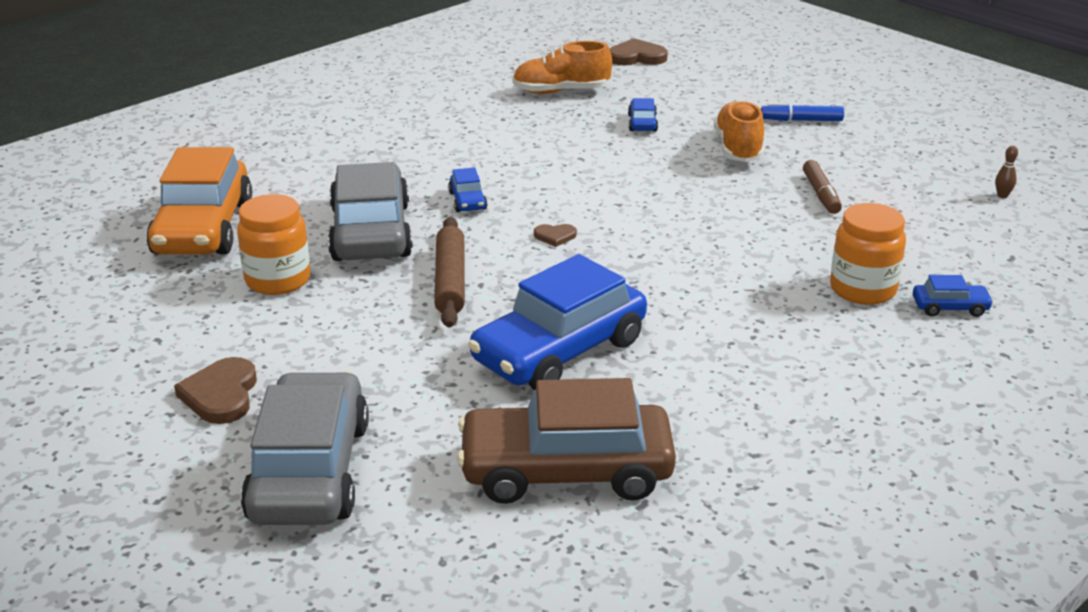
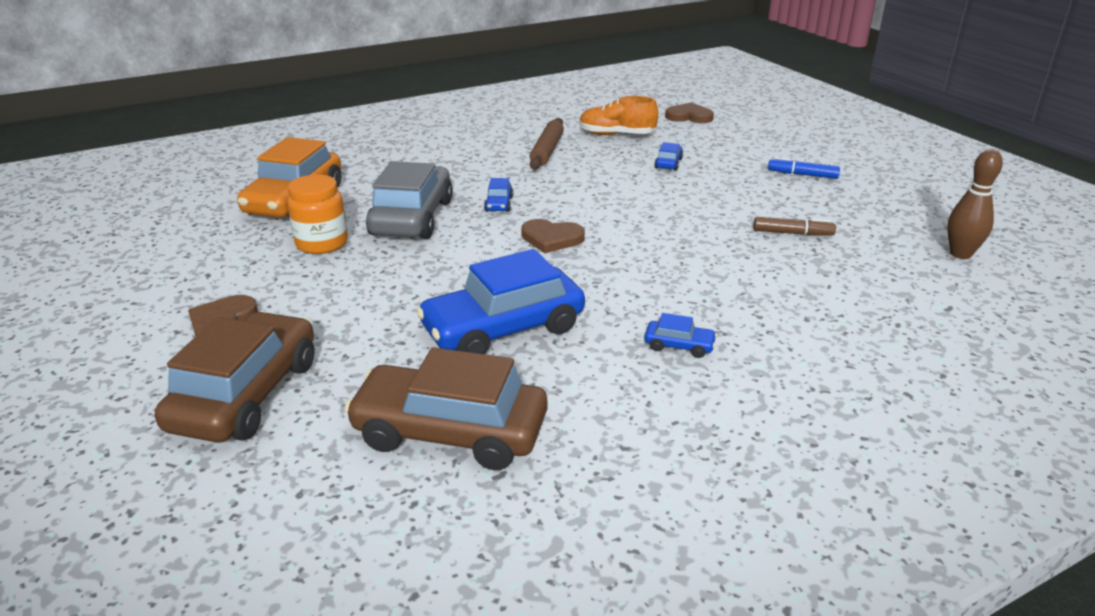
camera: 15 degrees right, 0 degrees up
grey car [241,372,369,525] -> brown car [155,312,314,443]
brown rolling pin [434,217,465,328] -> brown rolling pin moved to [530,118,564,170]
brown heart [534,224,577,247] -> brown heart [521,219,585,253], size x1.82
orange shoe [714,100,764,162] -> none
brown marker [803,160,842,214] -> brown marker turned 90 degrees counterclockwise [754,217,836,236]
orange jar [830,203,906,305] -> none
blue car [913,275,994,317] -> blue car moved to [644,313,717,358]
brown bowling pin [995,146,1018,198] -> brown bowling pin [947,149,1003,259], size x2.23

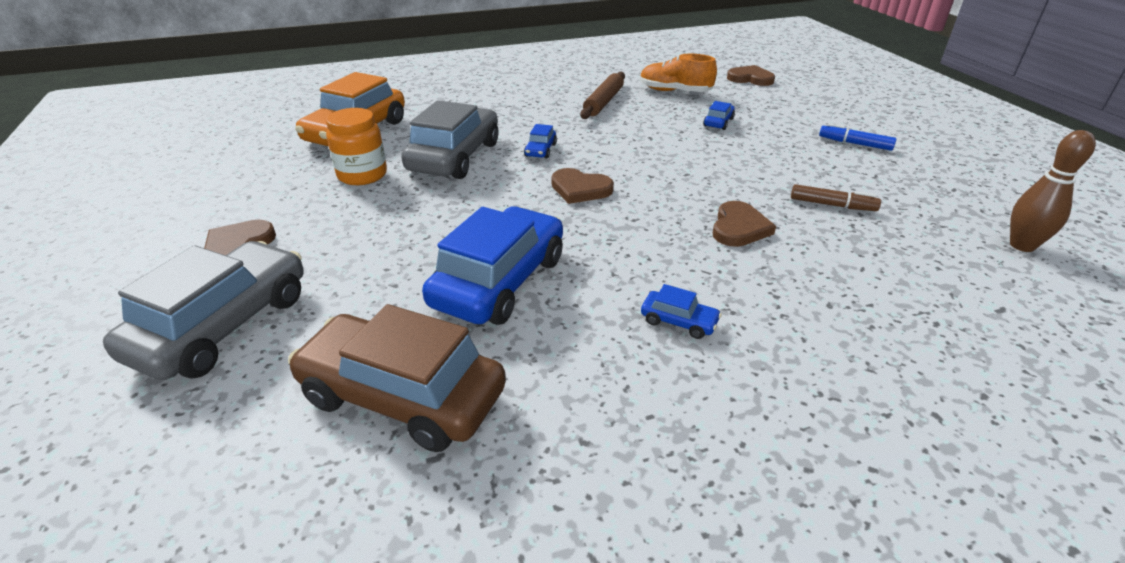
camera: 10 degrees right, 5 degrees up
brown car [155,312,314,443] -> grey car [103,241,304,380]
blue car [416,249,585,354] -> blue car turned 135 degrees clockwise [422,206,563,325]
none -> brown heart [713,201,776,247]

